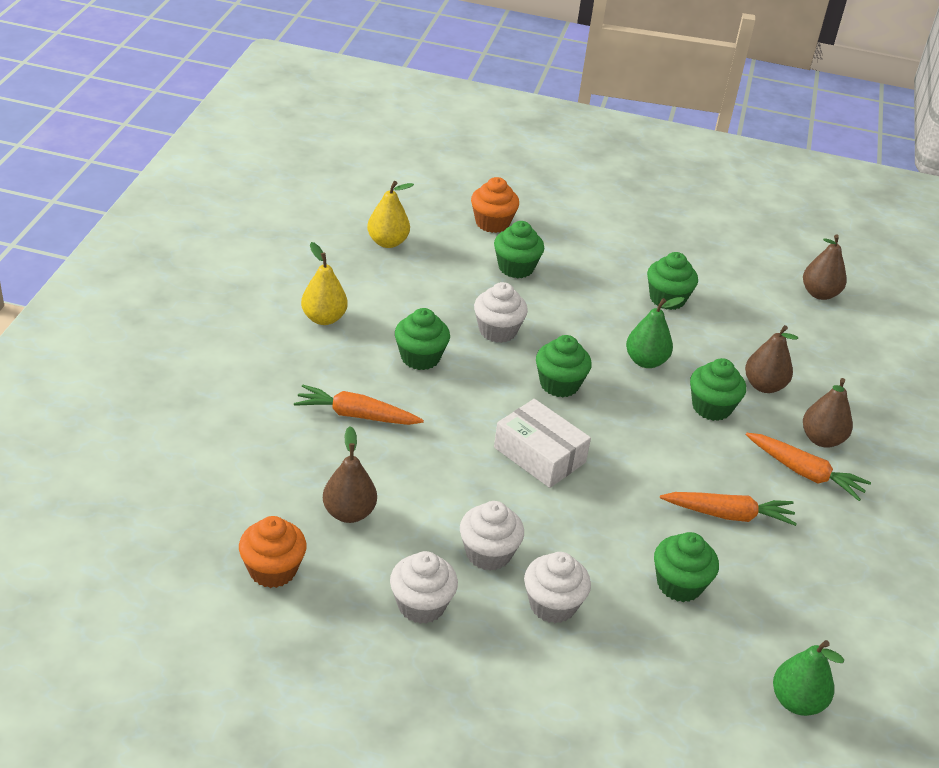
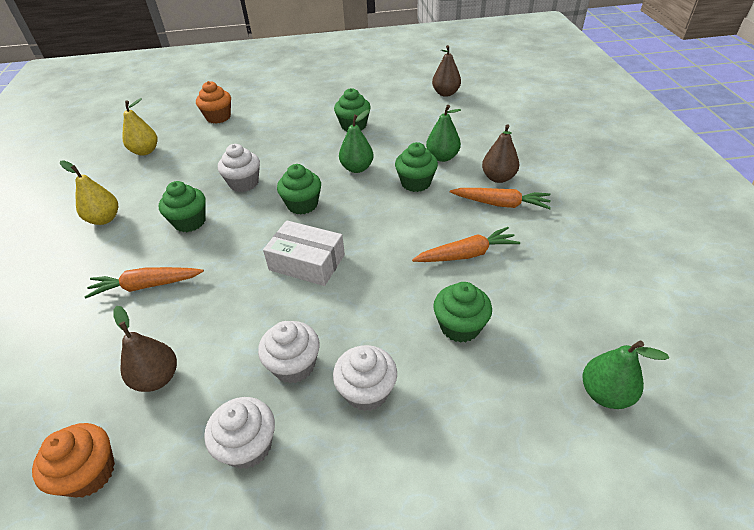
camera: 15 degrees left, 5 degrees up
green cupcake [494,221,544,278] -> none
brown pear [745,325,798,393] -> green pear [426,105,461,162]

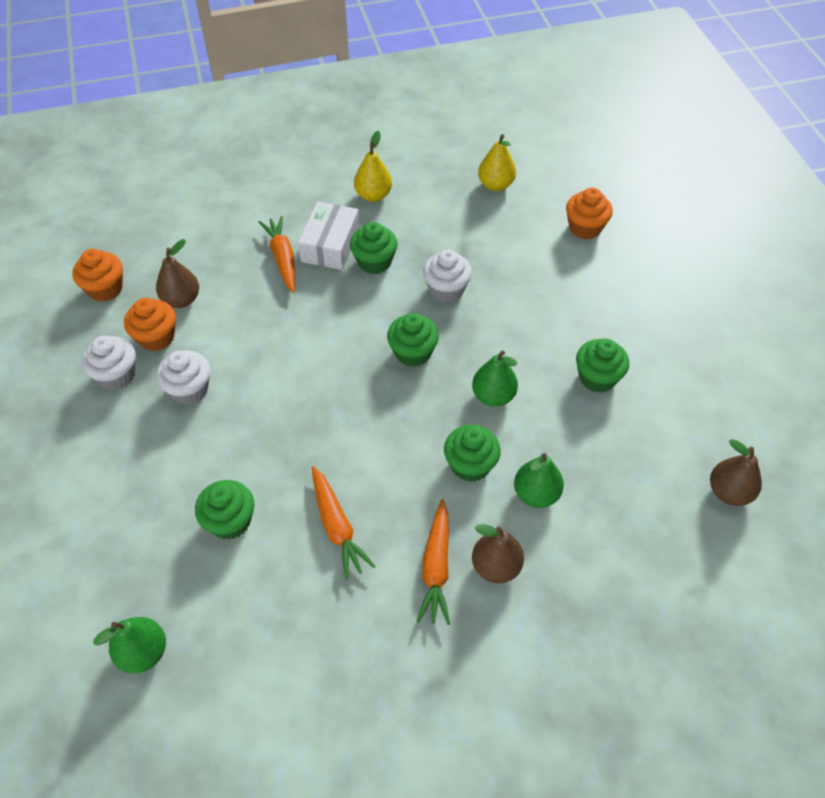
camera: 80 degrees right, 10 degrees up
white box [263,220,345,286] -> white box moved to [298,201,360,270]
white cupcake [333,345,397,411] -> none
none -> orange cupcake [124,298,176,351]

